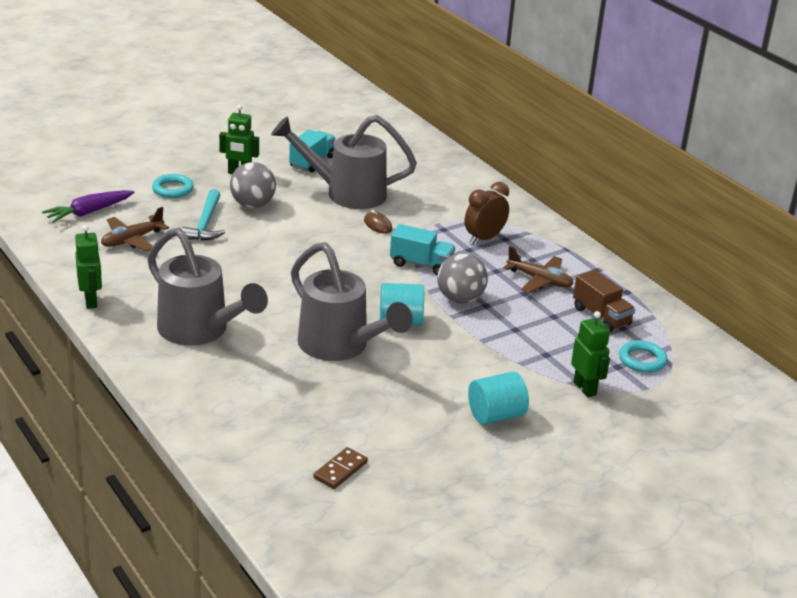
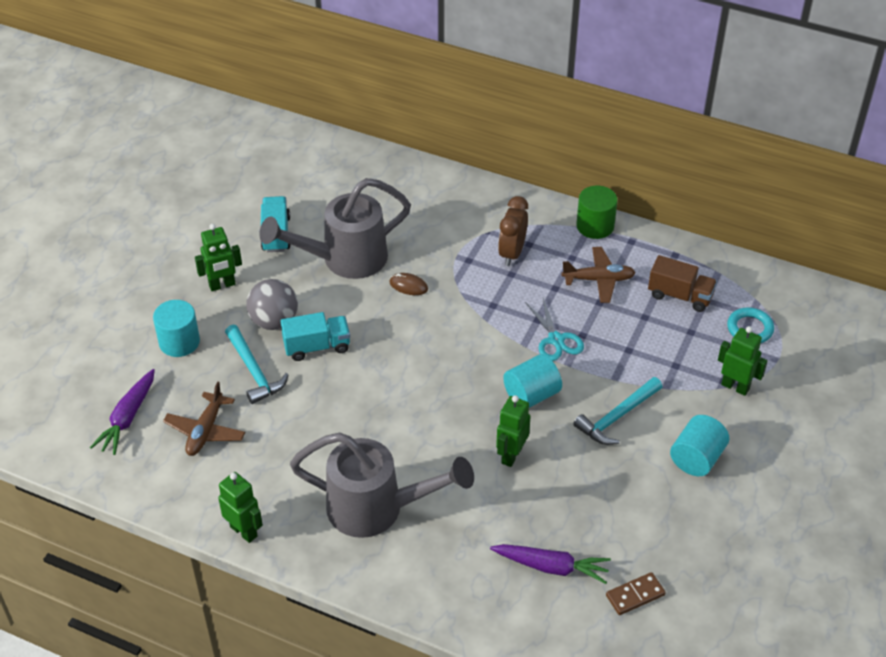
camera: 30 degrees left, 15 degrees up
turquoise ring [152,174,194,198] -> turquoise cylinder [153,300,200,357]
grey watering can [291,242,413,361] -> green robot [496,395,531,467]
brown domino [313,447,368,489] -> brown domino turned 60 degrees clockwise [606,572,666,615]
turquoise truck [390,224,455,275] -> turquoise truck moved to [281,312,350,361]
grey ball [437,253,488,304] -> turquoise scissors [525,298,584,361]
none -> purple carrot [490,544,611,584]
none -> turquoise hammer [573,377,662,445]
none -> green cylinder [576,186,618,239]

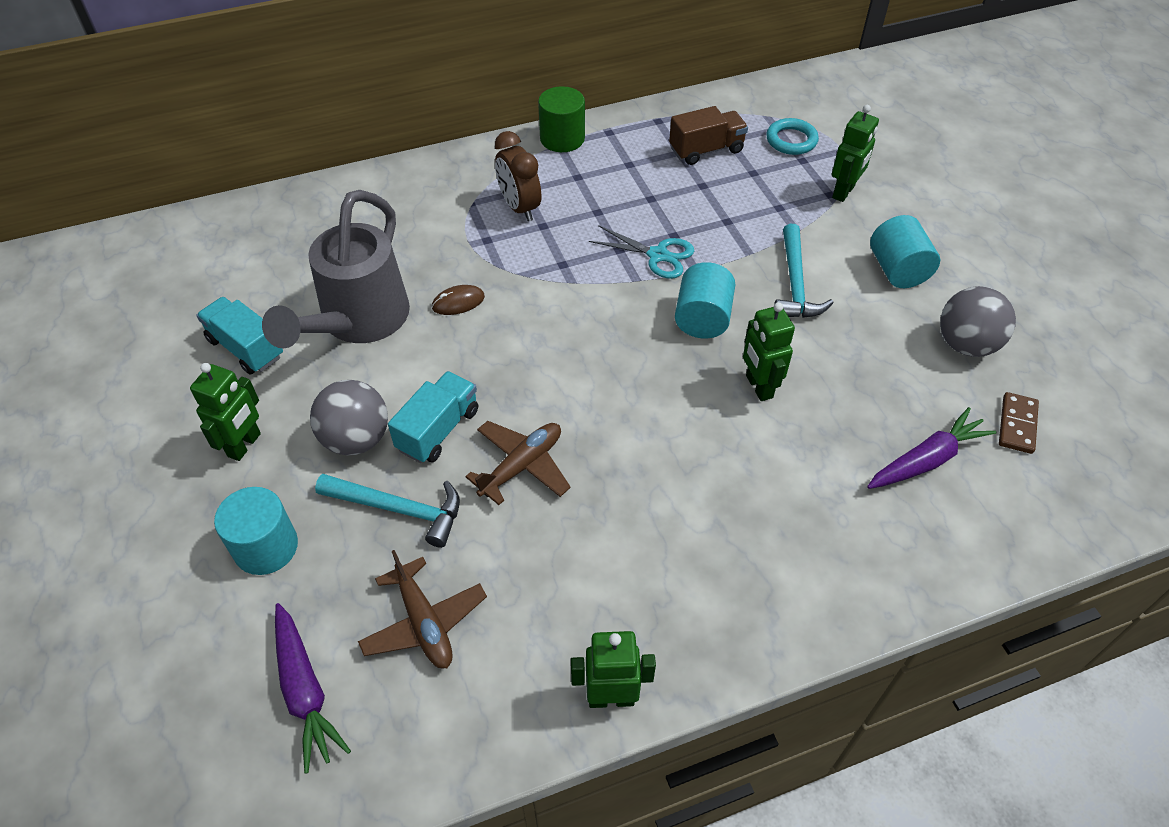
camera: 45 degrees left, 5 degrees up
grey watering can [290,432,474,538] -> none
brown plane [562,247,636,303] -> brown plane moved to [465,421,571,505]
green robot [718,326,768,396] -> green robot turned 135 degrees clockwise [832,105,879,202]
none -> grey ball [940,286,1016,357]

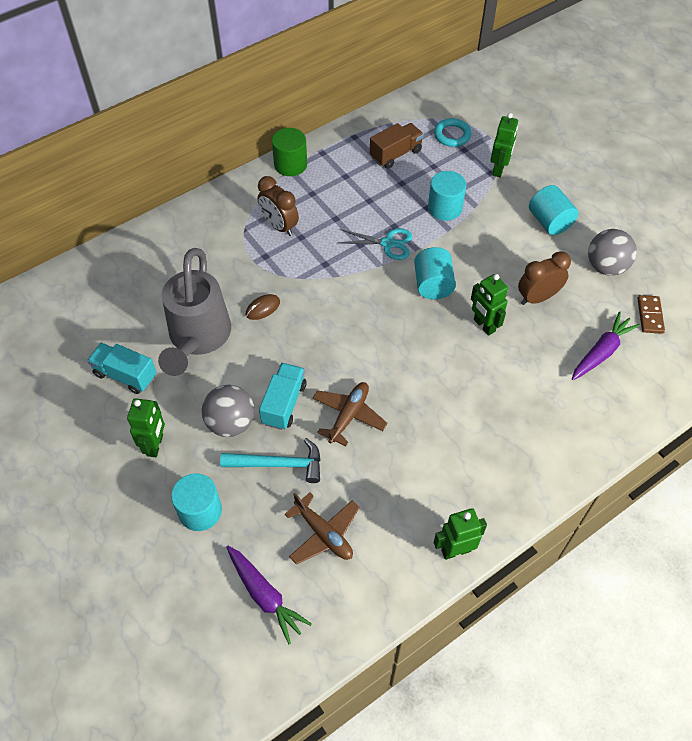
camera: 15 degrees left, 5 degrees up
turquoise hammer [774,224,834,318] -> none
none -> turquoise cylinder [428,171,466,221]
none -> brown clock [518,251,571,305]

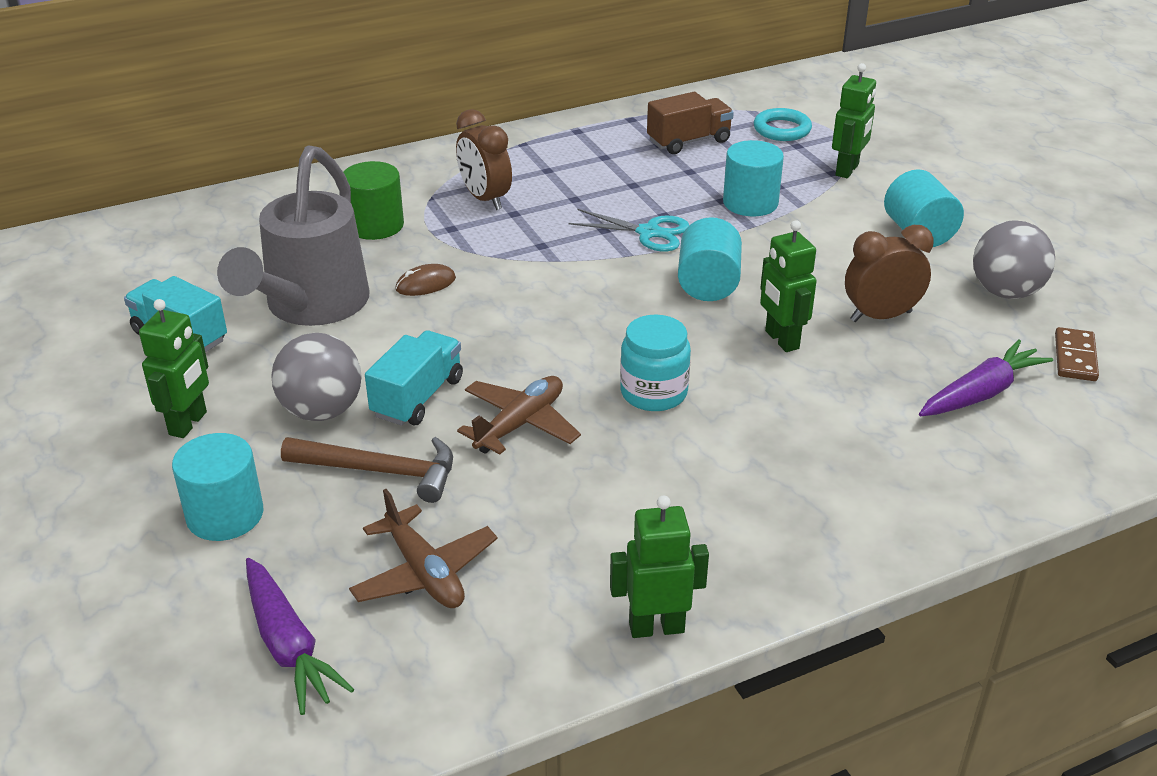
camera: 10 degrees right, 20 degrees down
turquoise hammer [220,438,321,483] -> brown hammer [281,437,453,503]
green cylinder [272,128,307,176] -> green cylinder moved to [344,161,404,240]
none -> turquoise jar [620,314,691,411]

